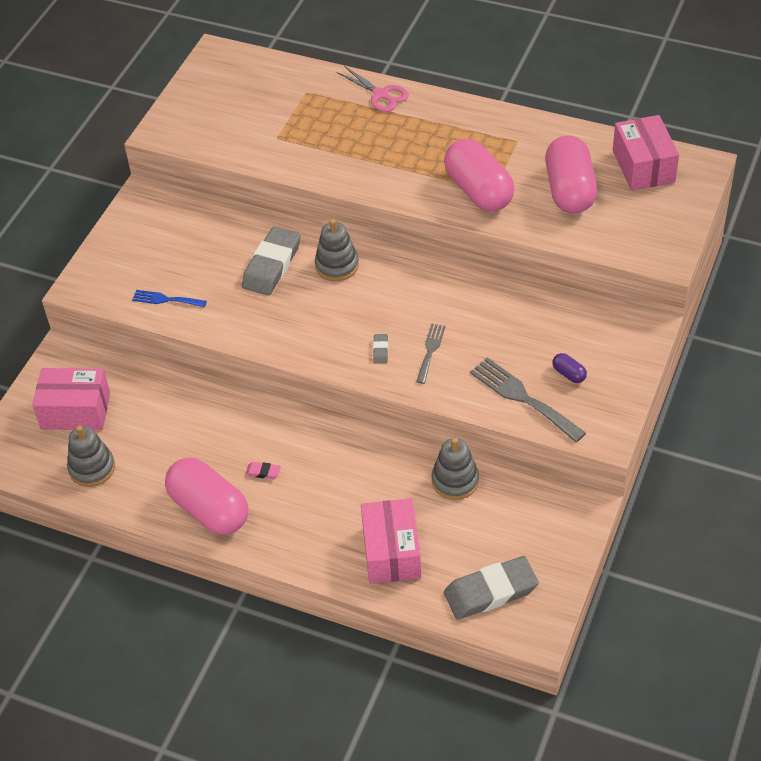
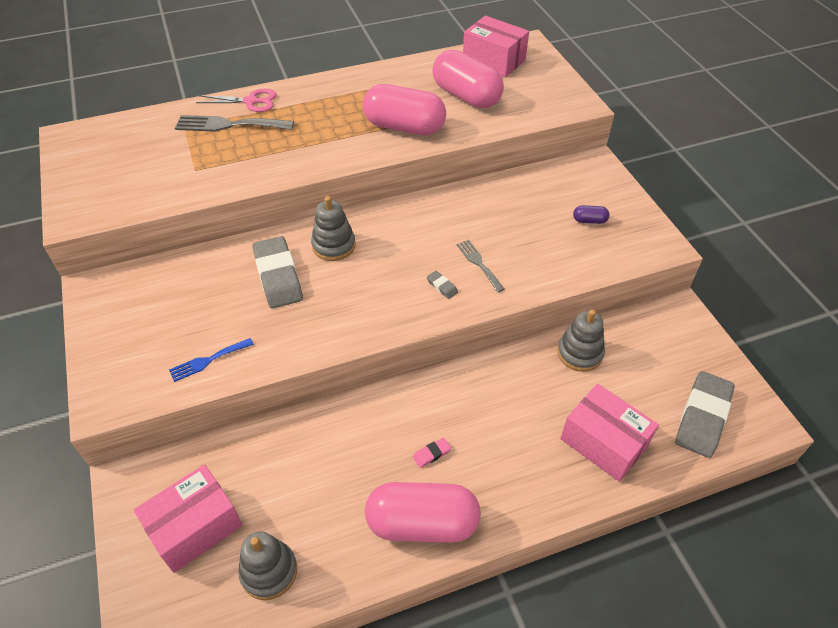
camera: 45 degrees left, 0 degrees up
grey fork [470,357,586,442] -> grey fork moved to [175,115,294,132]

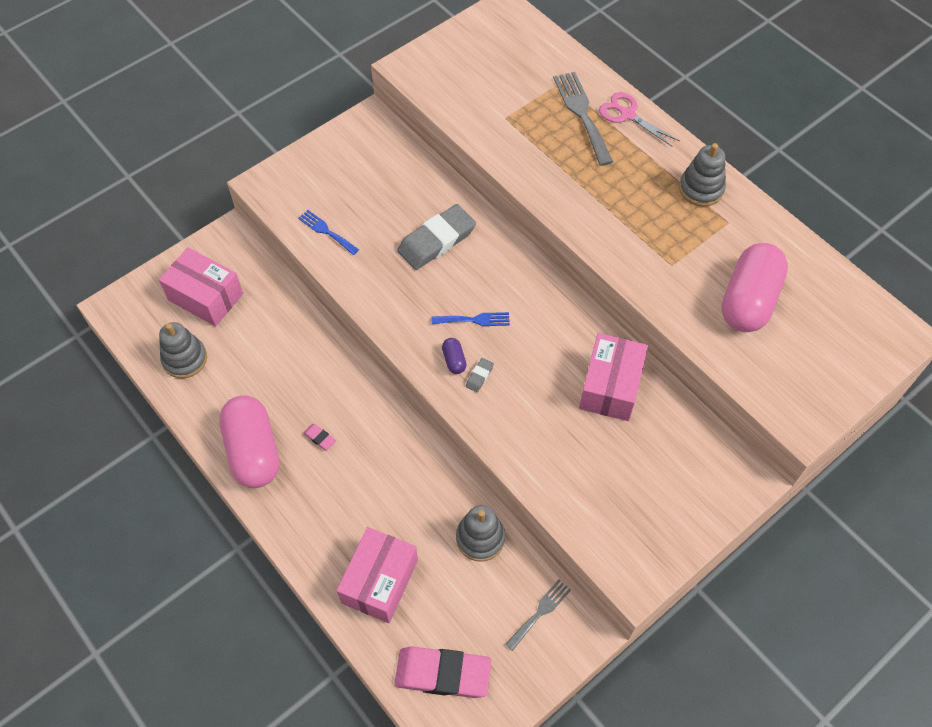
camera: 70 degrees right, 10 degrees up
pink scissors [196,89,277,112] -> pink scissors turned 150 degrees clockwise [599,92,680,147]
grey stacking toy [311,196,356,261] -> grey stacking toy moved to [679,143,726,207]
pink capsule [363,84,446,135] -> none
grey fork [457,240,505,292] -> grey fork moved to [505,580,571,651]
pink box [463,15,529,77] -> pink box moved to [579,333,648,421]
purple capsule [573,205,609,224] -> purple capsule moved to [442,338,467,374]
grey eraser [675,371,735,458] -> pink eraser [394,646,492,698]
none -> blue fork [432,312,510,326]

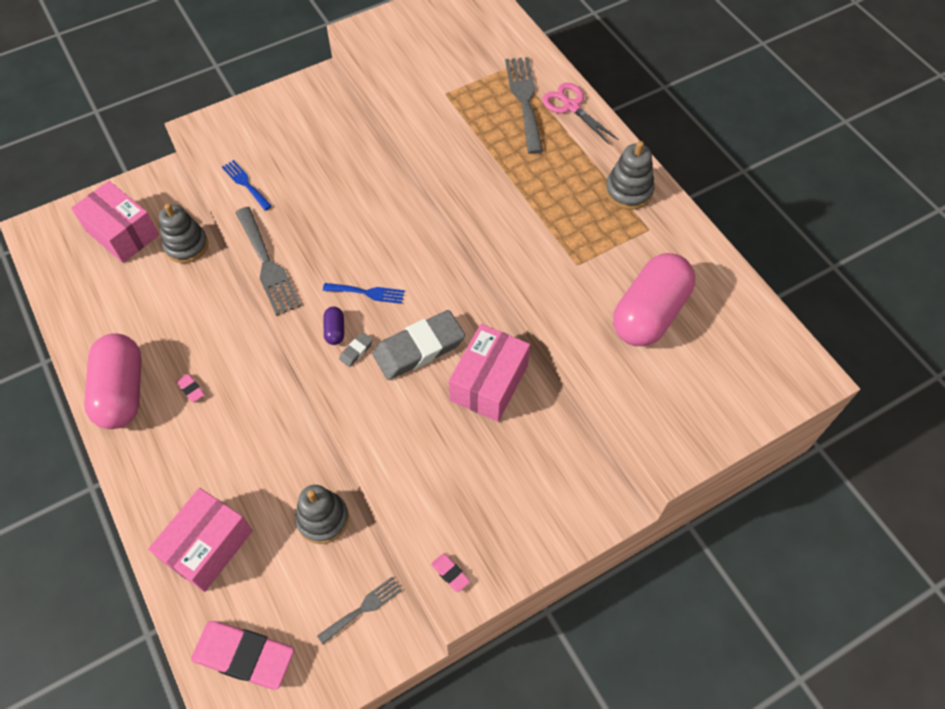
camera: 10 degrees right, 0 degrees up
grey stacking toy [159,322,207,378] -> grey stacking toy moved to [159,204,208,263]
grey eraser [397,204,476,270] -> grey eraser moved to [372,310,465,380]
none -> grey fork [235,207,301,316]
none -> pink eraser [431,553,470,592]

